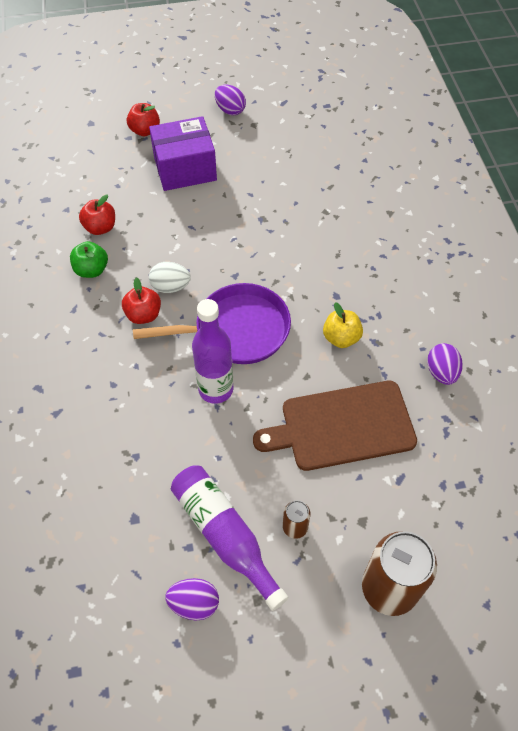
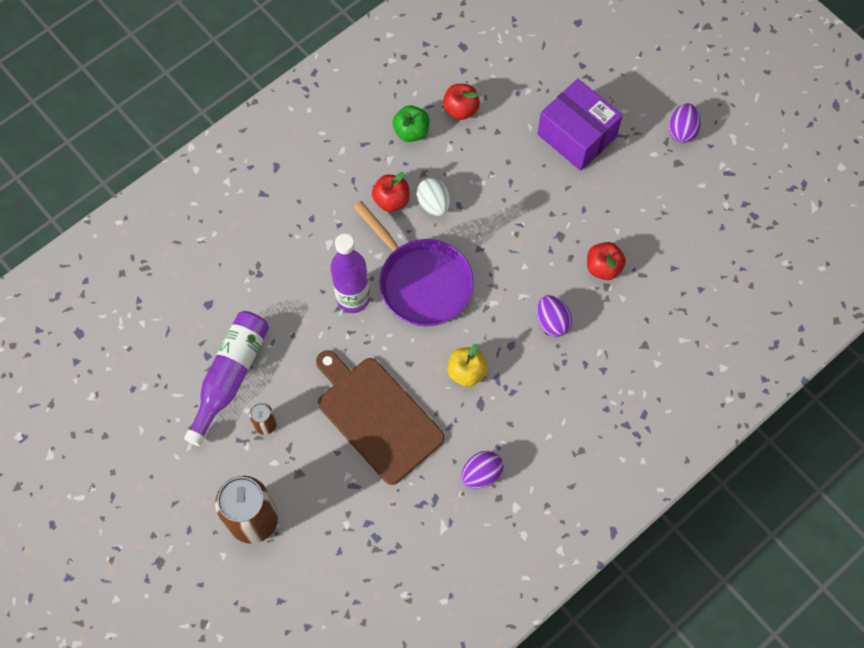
camera: 60 degrees right, 10 degrees up
red apple [127,103,160,136] -> red apple moved to [587,242,626,280]
purple egg [165,578,219,621] -> purple egg moved to [537,295,572,337]

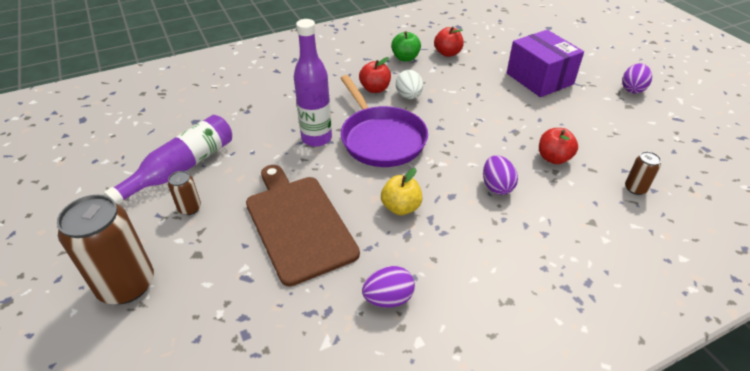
camera: 15 degrees right, 25 degrees down
none -> brown can [625,151,661,195]

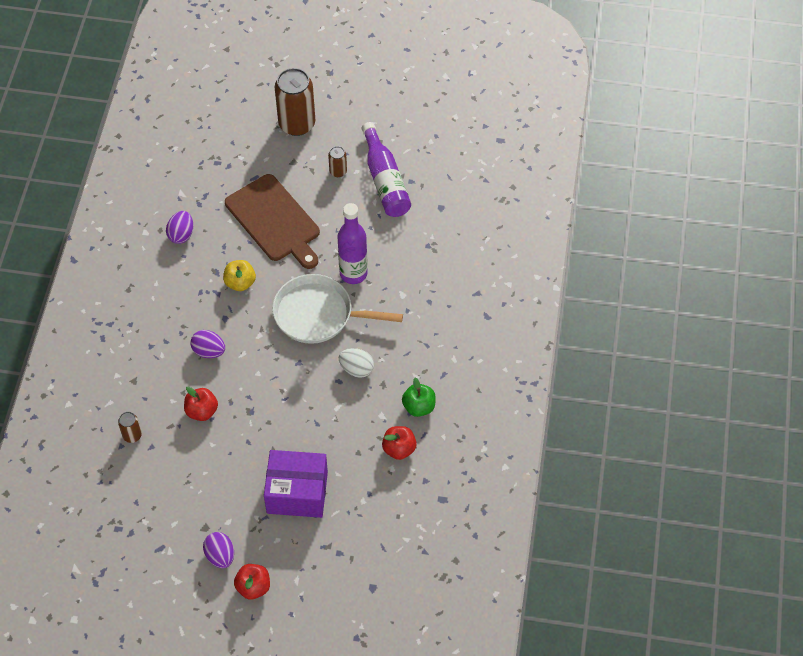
camera: 125 degrees right, 15 degrees up
brown cutting board [246,165,360,287] -> brown cutting board turned 45 degrees clockwise [225,174,320,269]
purple pan [340,75,428,167] -> white pan [272,274,403,344]
red apple [359,57,391,93] -> red apple moved to [234,564,270,600]

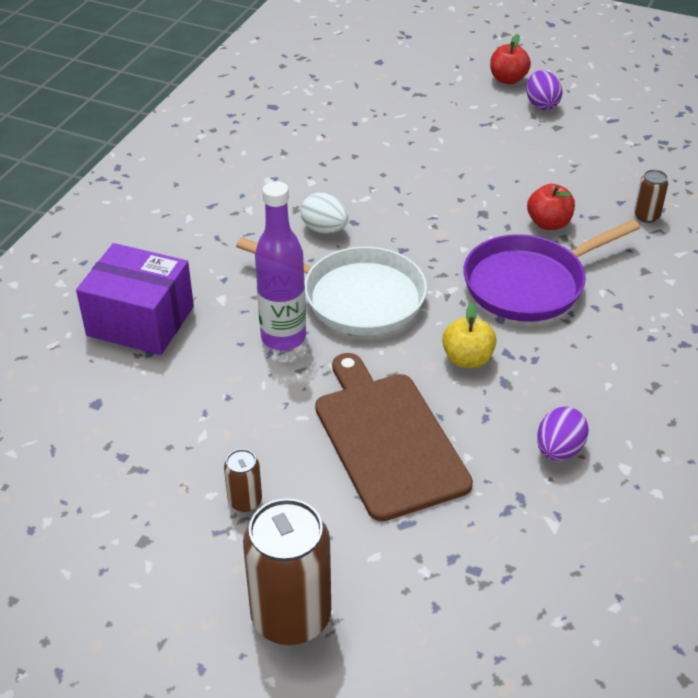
camera: 165 degrees left, 15 degrees down
purple egg [190,330,225,358] -> purple pan [463,219,640,322]
purple box [264,450,328,518] -> purple box moved to [76,243,194,355]
purple bottle [362,122,411,217] -> none
red apple [382,426,417,460] -> none
green apple [402,378,436,417] -> none

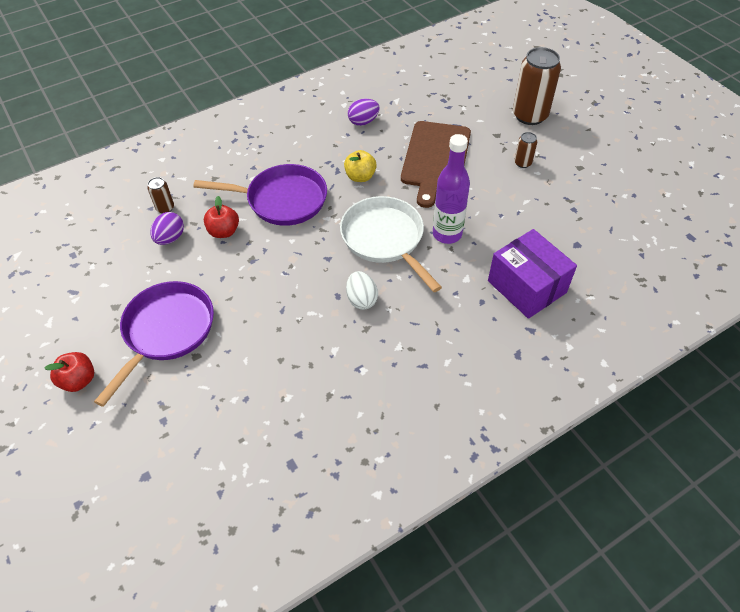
camera: 145 degrees left, 10 degrees up
purple egg [526,70,562,110] -> purple egg moved to [150,212,184,245]
none -> purple pan [94,281,214,407]

